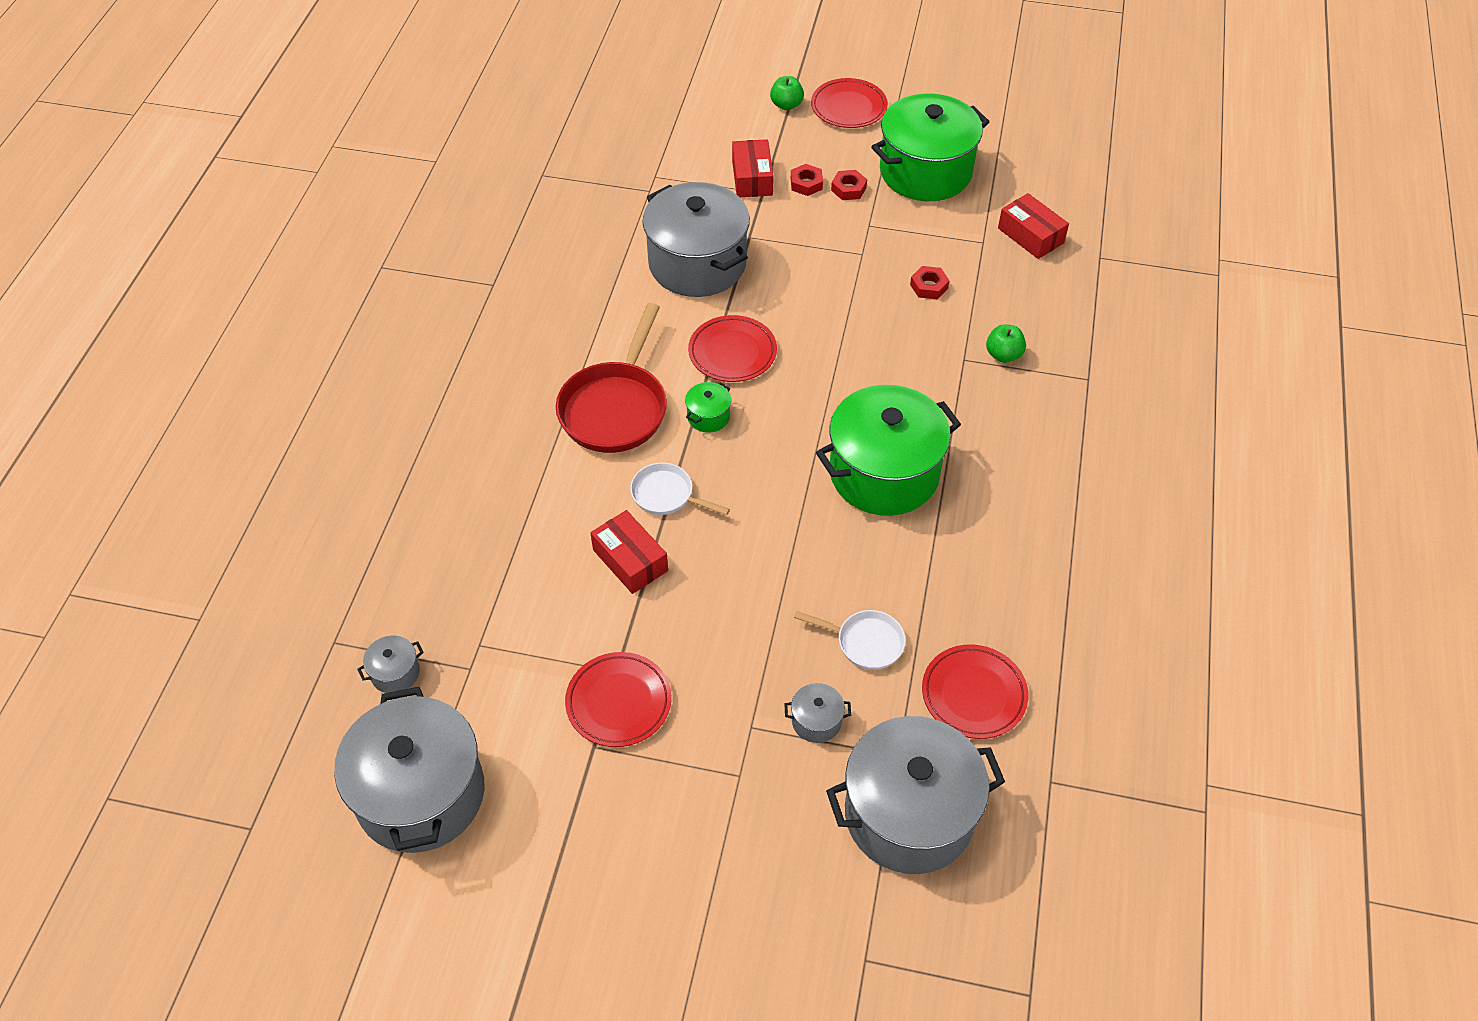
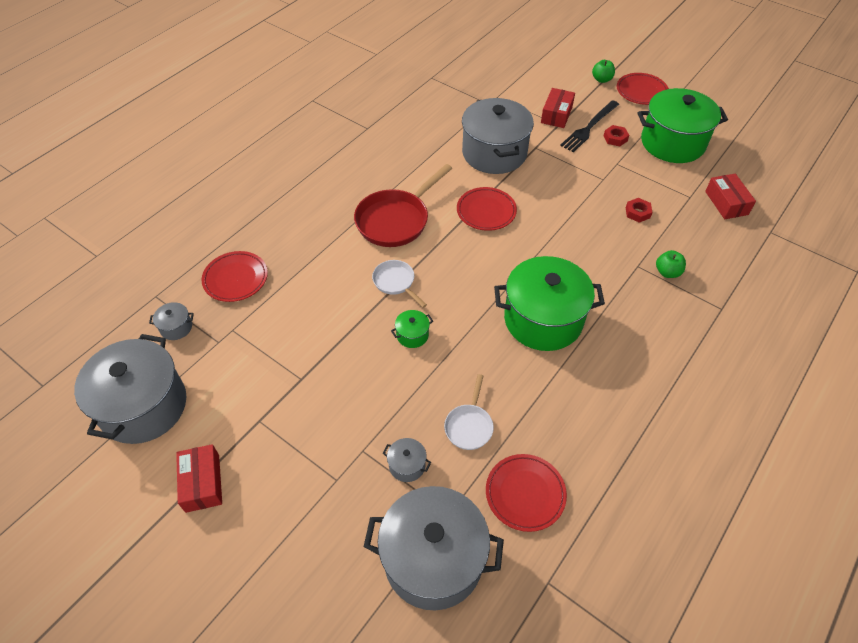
camera: 25 degrees right, 0 degrees up
red plate [565,652,672,747] -> red plate moved to [201,251,268,302]
red box [591,510,668,594] -> red box moved to [176,444,222,513]
green pot [685,382,731,433] -> green pot moved to [391,310,433,348]
red nut [791,164,823,196] -> black fork [560,100,619,152]
white pan [794,610,906,670] -> white pan turned 60 degrees clockwise [444,374,494,450]

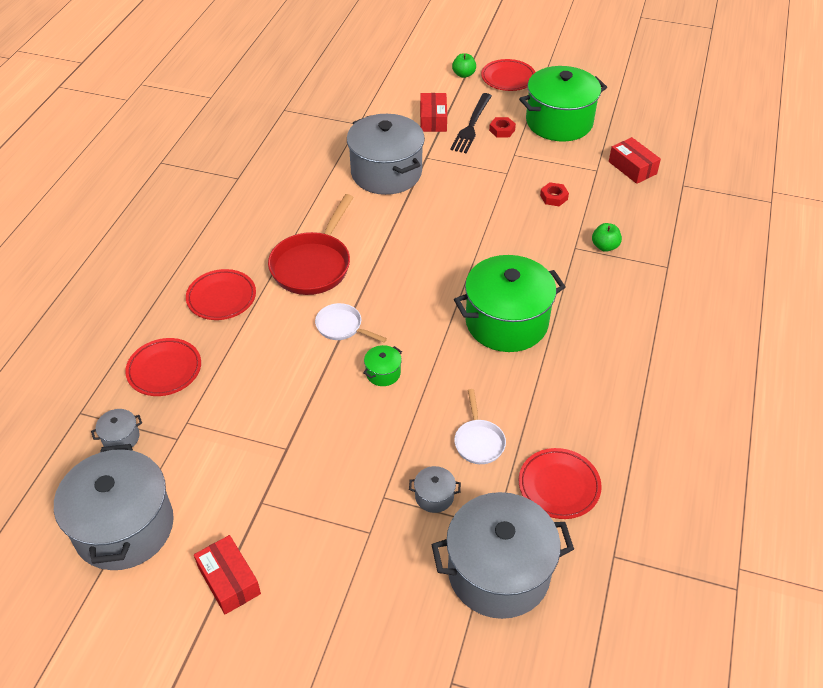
camera: 20 degrees left, 5 degrees down
red plate [457,187,517,231] -> red plate moved to [186,269,256,320]

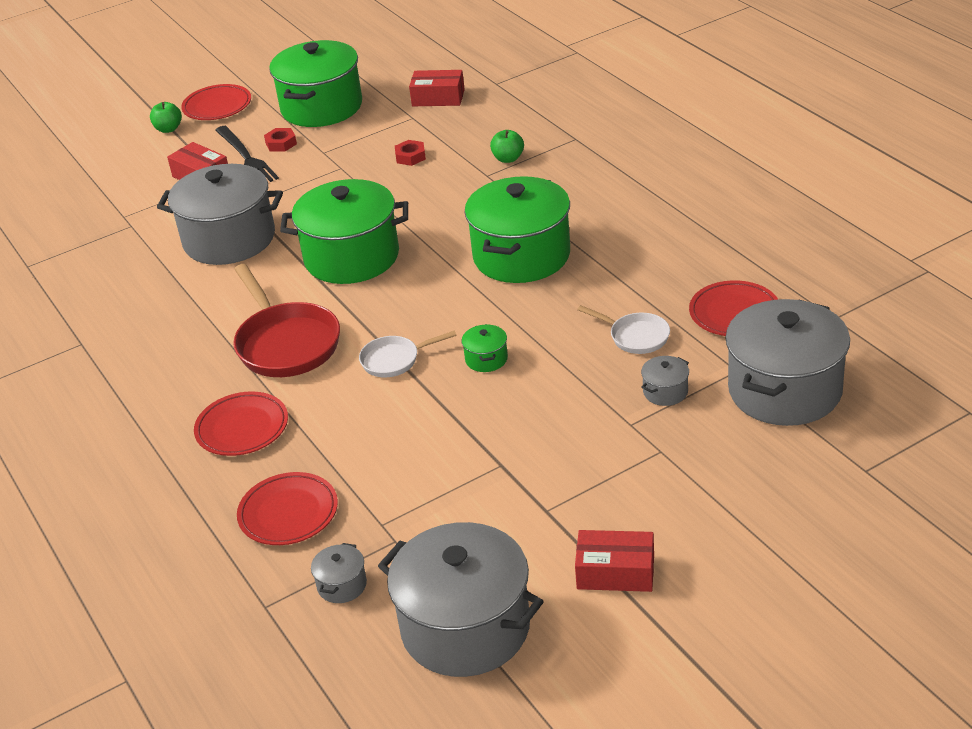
camera: 45 degrees left, 10 degrees down
none -> green pot [280,179,408,284]

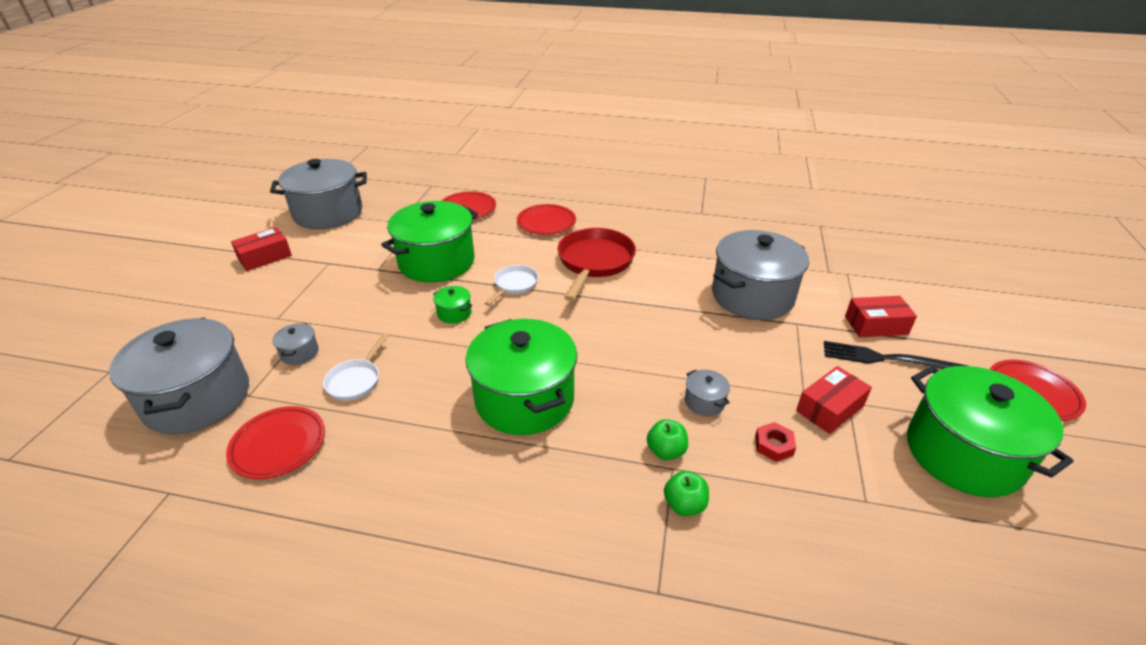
camera: 130 degrees right, 0 degrees up
green apple [150,102,182,133] -> green apple moved to [647,419,688,460]
red pan [233,264,340,377] -> red pan turned 90 degrees clockwise [557,228,636,301]
red nut [264,128,297,152] -> none
green pot [280,179,408,284] -> green pot moved to [381,201,478,283]
grey pot [311,543,367,603] -> grey pot moved to [685,370,730,416]
red box [409,70,465,106] -> red box moved to [796,366,872,434]
white pan [577,305,670,354] -> white pan turned 60 degrees counterclockwise [323,334,388,401]

